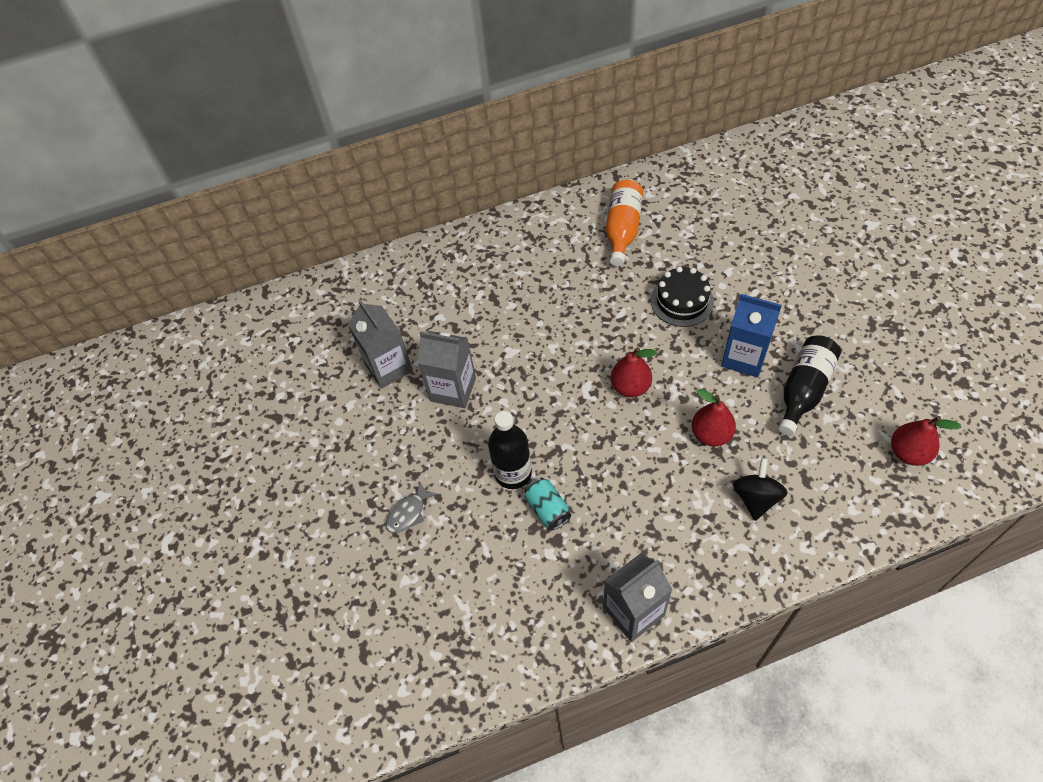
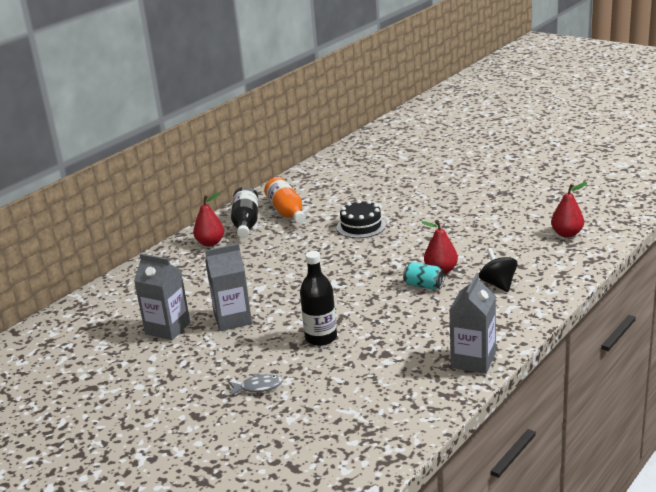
camera: 35 degrees left, 30 degrees down
grey fish [386,481,438,533] -> grey fish turned 105 degrees counterclockwise [229,374,283,396]
turquoise can [524,477,571,530] -> turquoise can moved to [403,262,445,290]
red pear [611,347,657,397] -> red pear moved to [193,192,224,246]
blue carton [721,294,782,378] -> none
black bottle [778,335,841,436] -> black bottle moved to [231,187,258,238]

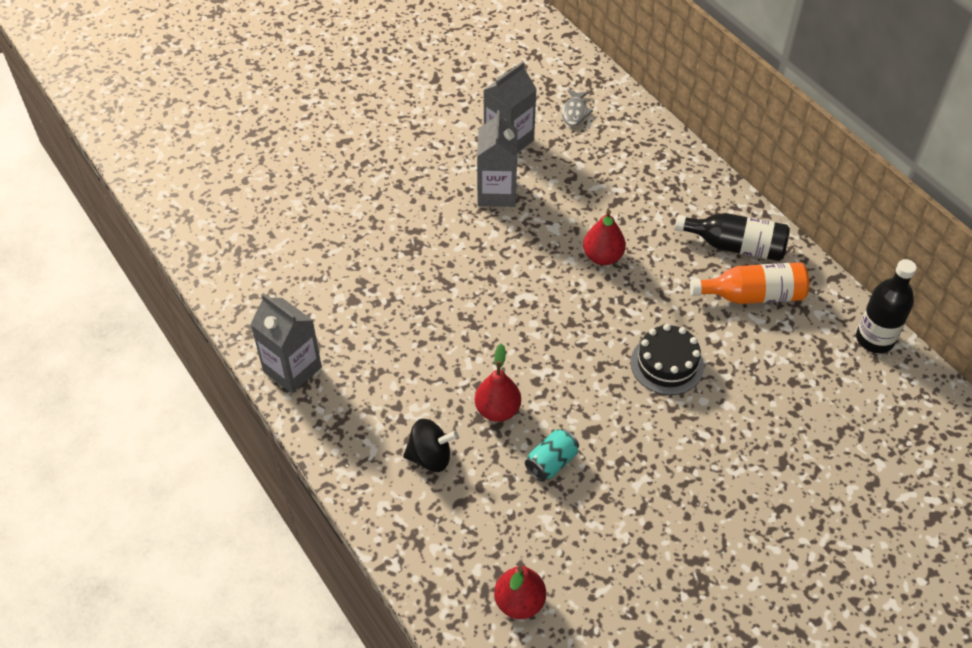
camera: 105 degrees right, 25 degrees up
red pear [193,192,224,246] -> red pear moved to [583,210,626,265]
grey fish [229,374,283,396] -> grey fish moved to [562,89,593,126]
black bottle [300,251,337,346] -> black bottle moved to [856,259,917,353]
turquoise can [403,262,445,290] -> turquoise can moved to [525,429,579,482]

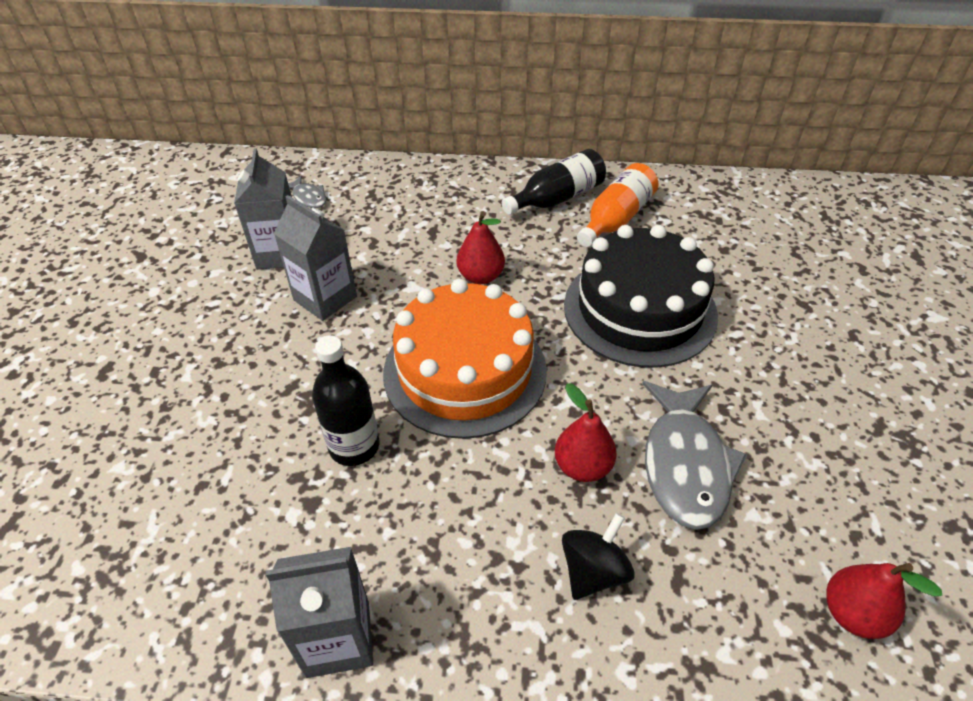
camera: 50 degrees left, 5 degrees down
turquoise can [525,429,579,482] -> grey fish [642,381,747,530]
black cake [631,324,704,395] -> black cake [564,225,718,368], size x1.87
black bottle [856,259,917,353] -> black bottle moved to [312,335,379,466]
none -> orange cake [383,279,547,439]

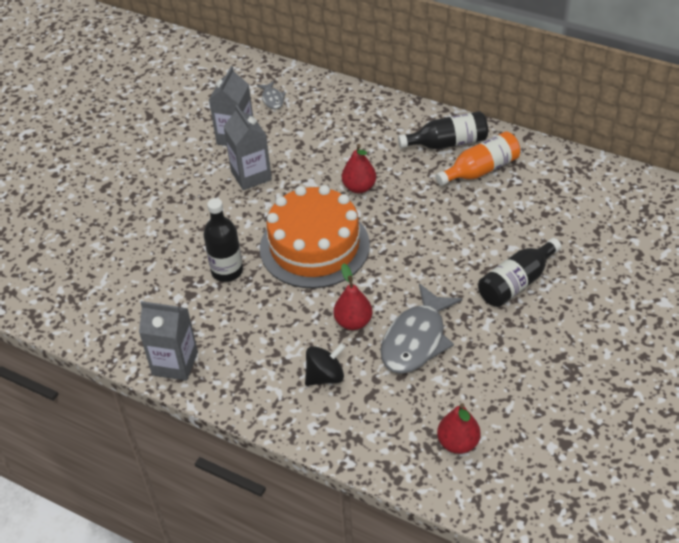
camera: 25 degrees right, 0 degrees up
black cake [564,225,718,368] -> none
none -> black bottle [478,238,561,307]

